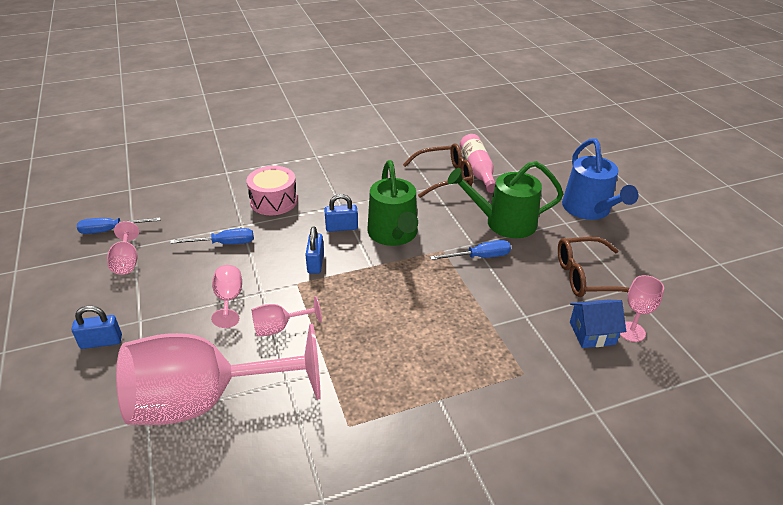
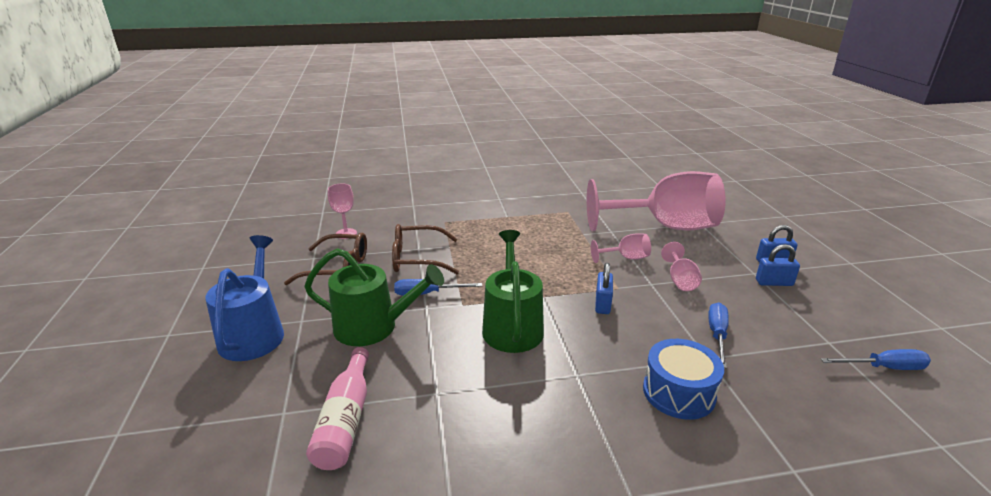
camera: 170 degrees left, 10 degrees down
pink goblet [107,221,139,275] -> none
blue screwdriver [170,228,254,244] -> blue screwdriver turned 105 degrees clockwise [708,303,729,368]
pink drum [247,166,298,215] -> blue drum [643,339,724,420]
blue padlock [324,194,358,232] -> blue padlock moved to [756,244,800,286]
brown glasses [403,143,473,198] -> brown glasses moved to [392,224,459,274]
blue house [570,300,626,348] -> none

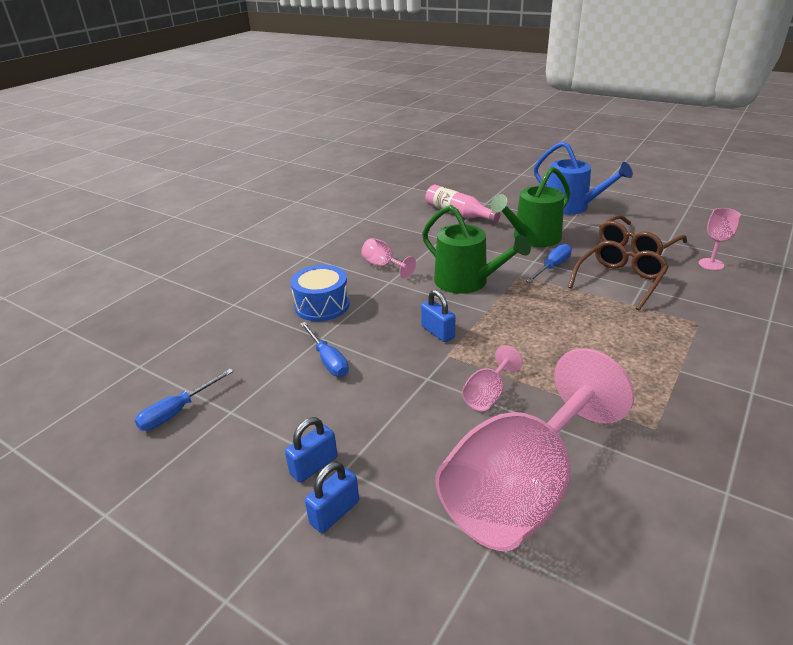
camera: 135 degrees right, 5 degrees up
pink goblet [661,242,702,291] -> pink goblet moved to [361,238,416,279]

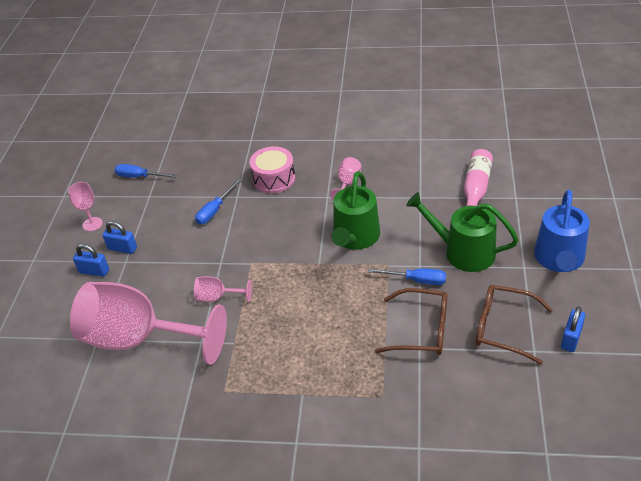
camera: 65 degrees right, 10 degrees up
blue drum [290,265,349,321] -> pink drum [250,146,295,193]
blue padlock [421,290,455,342] -> blue padlock moved to [561,306,585,352]
pink goblet [699,208,741,270] -> pink goblet moved to [68,182,103,231]

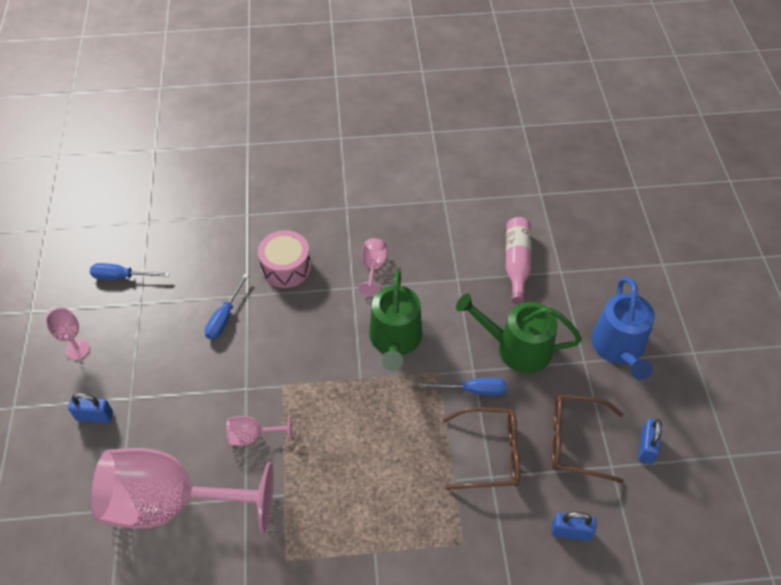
camera: 15 degrees left, 10 degrees up
blue padlock [102,221,137,254] -> blue padlock moved to [552,512,596,541]

